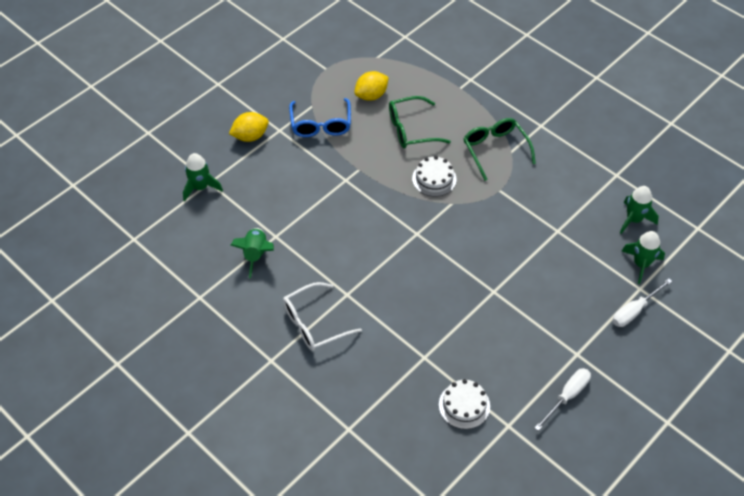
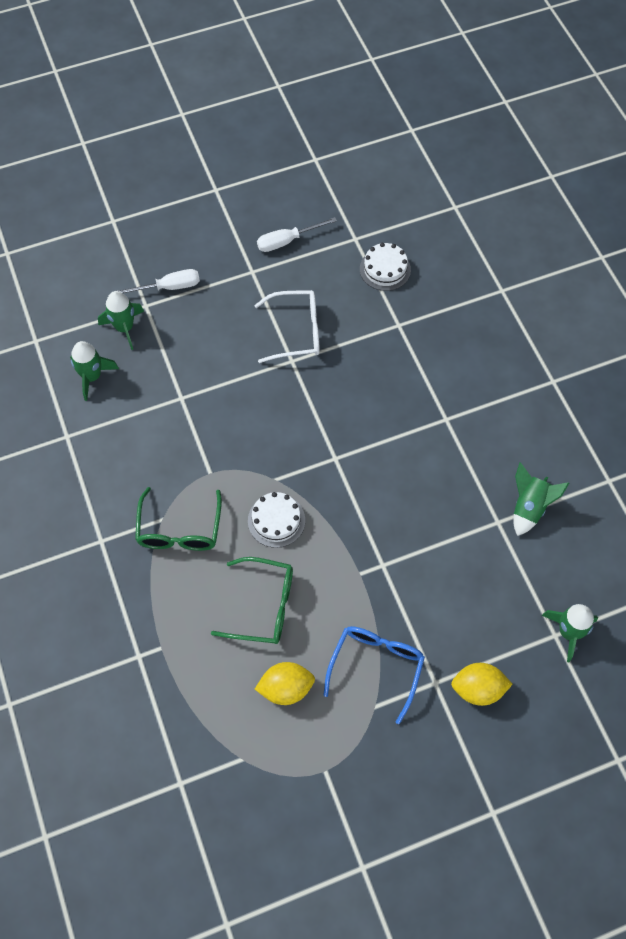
camera: 155 degrees left, 10 degrees up
white glasses [283,282,362,351] -> white glasses moved to [255,290,320,363]

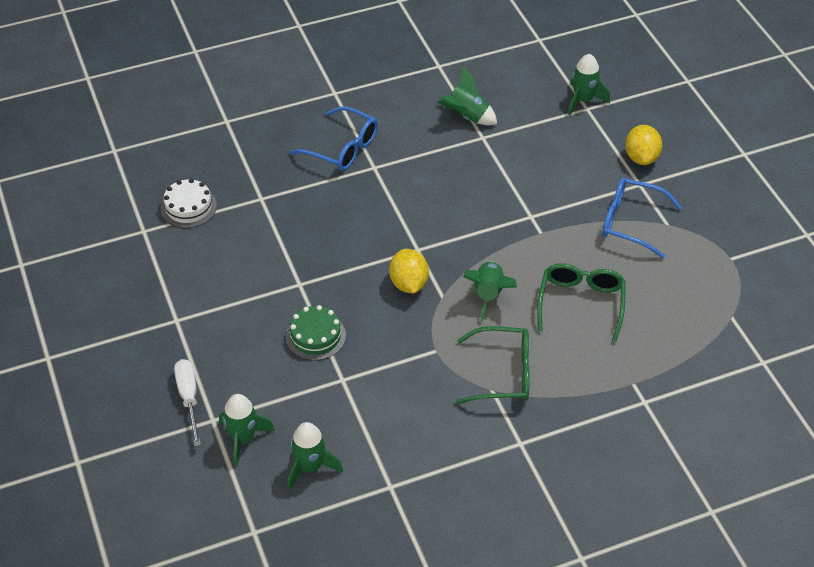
camera: 90 degrees left, 15 degrees down
white cake [248,492,305,548] -> green rocket [463,262,517,322]
white glasses [255,290,320,363] -> none
yellow lemon [255,662,315,705] -> yellow lemon moved to [389,249,429,294]
white screwdriver [257,217,337,252] -> none
none -> green cake [286,305,346,360]
none -> blue glasses [290,106,378,171]

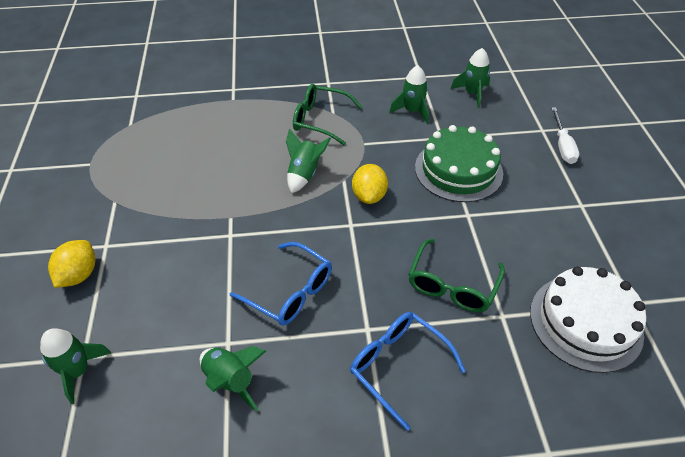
camera: 165 degrees left, 0 degrees up
white cake [161,179,217,228] -> white cake [530,267,646,373], size x1.73
green rocket [219,394,275,467] -> green rocket moved to [389,65,429,124]
green cake [286,305,346,360] -> green cake [415,125,503,202], size x1.73
green glasses [537,263,626,342] -> green glasses moved to [408,239,505,312]
blue glasses [602,178,682,259] -> blue glasses moved to [230,242,332,326]

